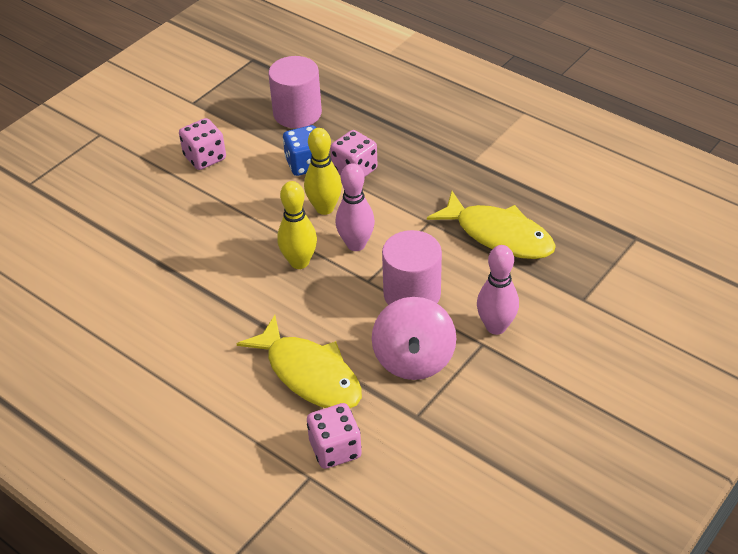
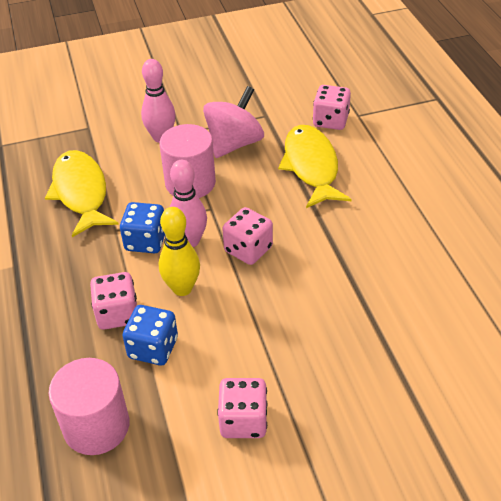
camera: 145 degrees left, 0 degrees up
yellow bowling pin [277,181,317,269] -> pink dice [222,207,273,265]
none -> blue dice [120,202,165,254]

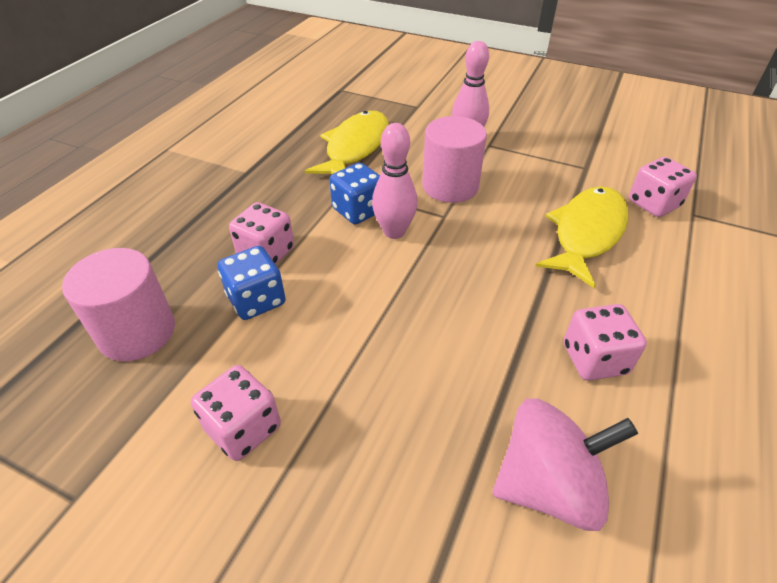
camera: 40 degrees right, 0 degrees up
yellow bowling pin [159,207,200,296] -> none
pink spinning top [203,86,264,158] -> pink spinning top moved to [493,398,638,531]
pink dice [222,207,273,265] -> pink dice moved to [564,304,647,381]

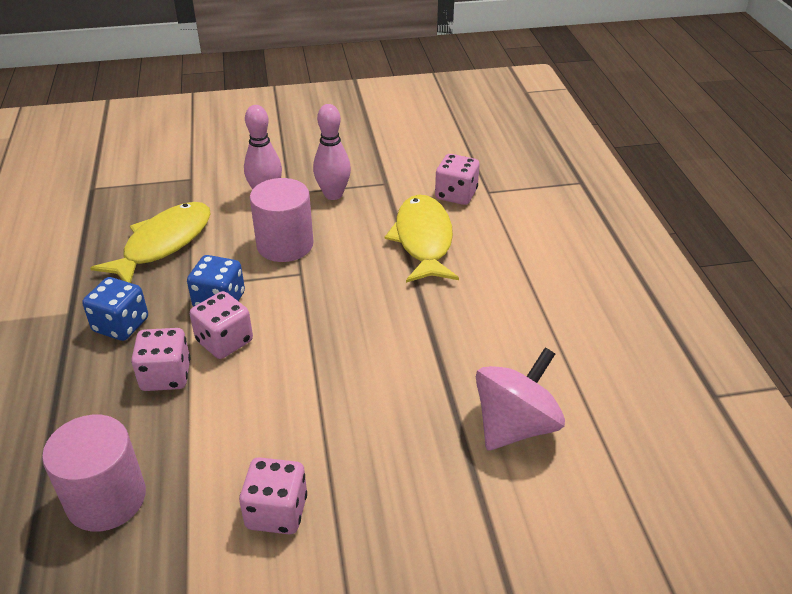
camera: 35 degrees left, 5 degrees down
blue dice [217,246,286,320] -> blue dice moved to [82,277,148,341]
yellow fish [305,111,389,174] -> yellow fish turned 45 degrees clockwise [90,202,211,283]
pink bowling pin [372,123,418,239] -> pink bowling pin moved to [313,104,351,200]
pink dice [564,304,647,381] -> pink dice moved to [190,291,253,359]

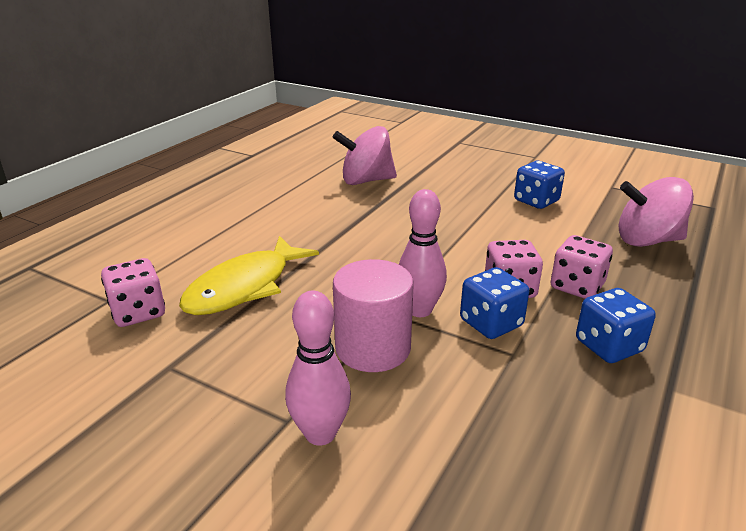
camera: 140 degrees left, 10 degrees down
pink cylinder [42,415,146,532] -> pink spinning top [619,177,694,247]
yellow fish [90,202,211,283] -> none
pink dice [239,457,307,534] -> blue dice [514,161,565,209]
pink bowling pin [313,104,351,200] -> pink bowling pin moved to [399,189,447,317]

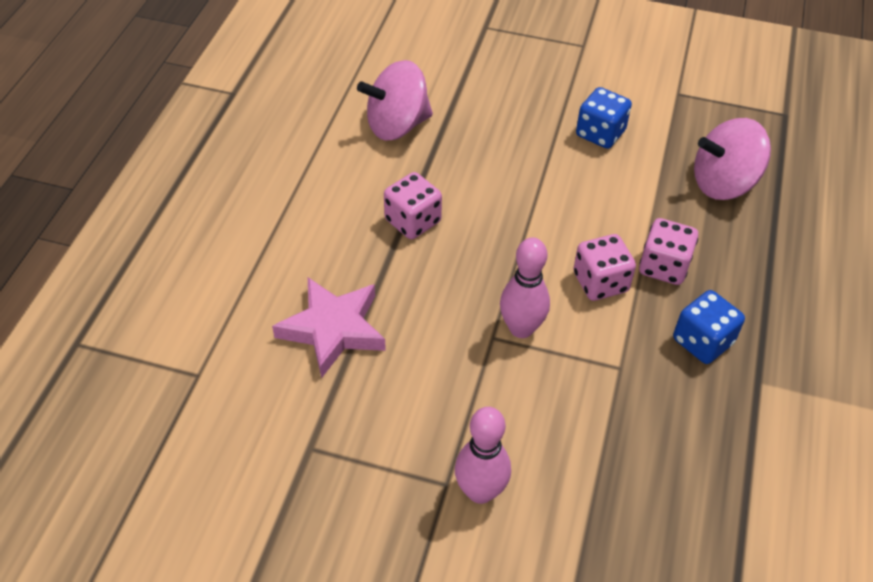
camera: 15 degrees left, 20 degrees up
pink dice [101,258,165,327] -> pink dice moved to [384,172,442,239]
yellow fish [179,236,319,315] -> pink star [272,277,386,378]
pink cylinder [333,259,413,372] -> none
blue dice [460,267,529,339] -> none

